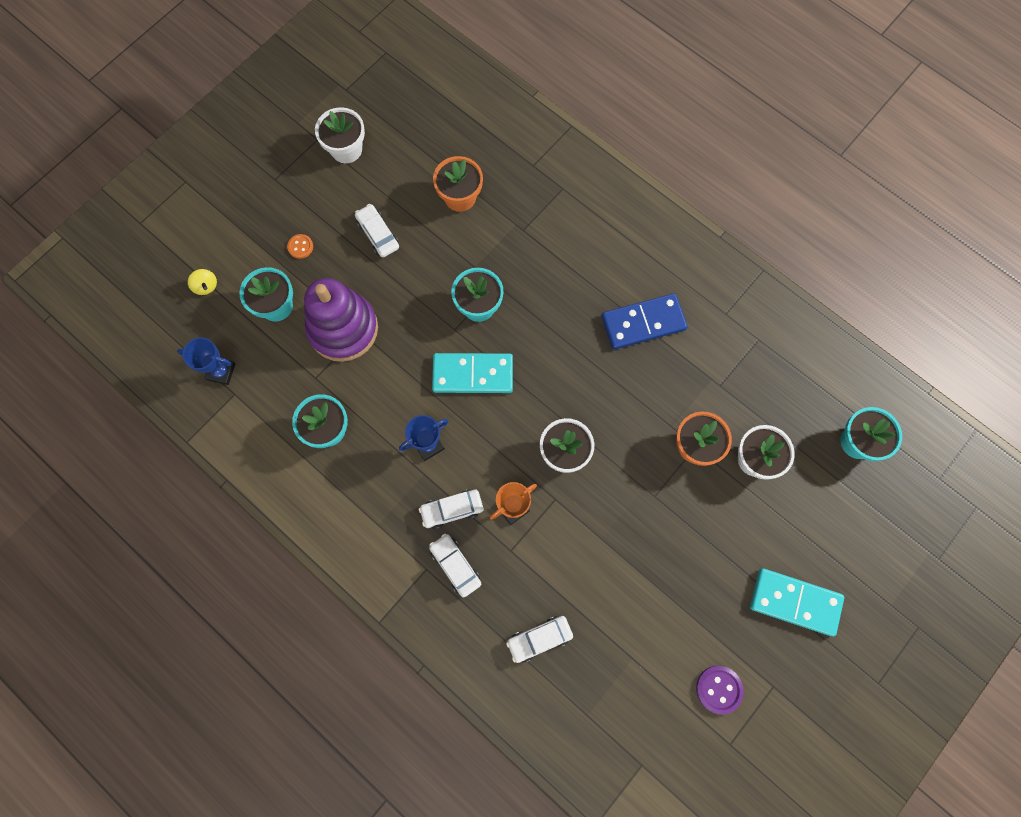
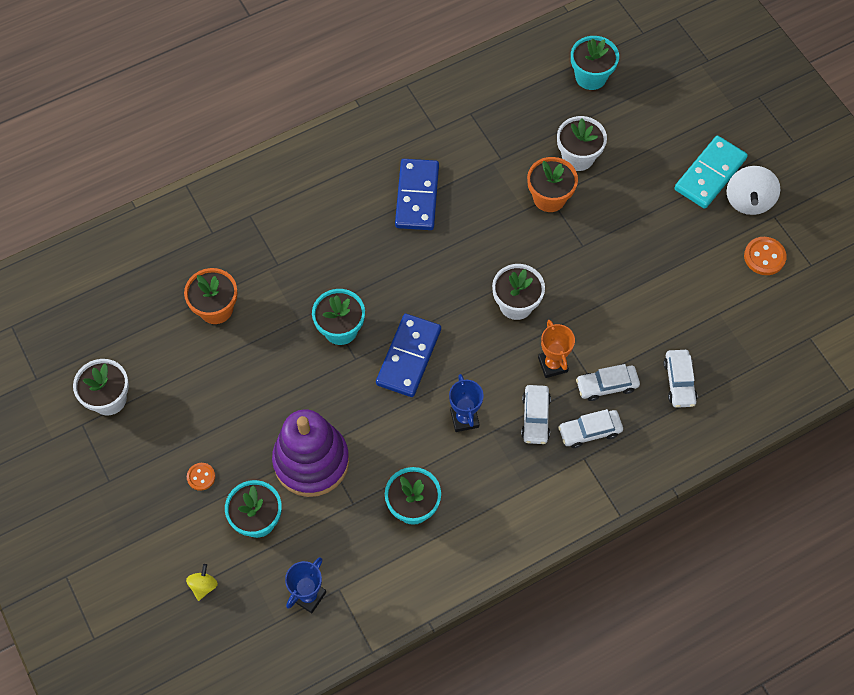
camera: 70 degrees left, 10 degrees down
yellow spinning top [188,269,217,295] -> yellow spinning top turned 60 degrees counterclockwise [186,564,218,601]
white car [355,204,399,257] -> white car moved to [576,364,640,401]
turquoise domino [432,353,513,393] -> blue domino [376,314,441,397]
purple button [696,666,744,714] -> orange button [744,237,787,275]
none -> white spinning top [727,166,780,215]

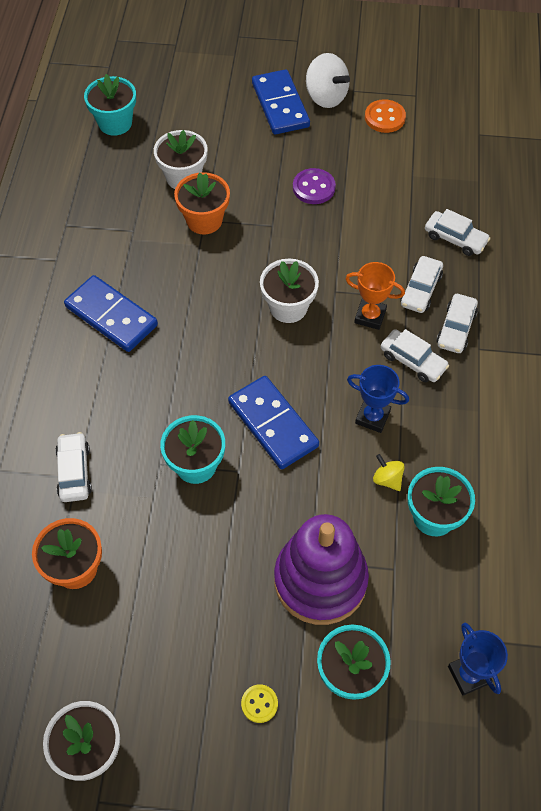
camera: 55 degrees left, 5 degrees down
yellow spinning top [186,564,218,601] -> yellow spinning top moved to [373,454,405,491]
orange button [187,463,215,491] -> yellow button [241,684,278,723]
turquoise domino [674,136,748,209] -> blue domino [252,69,310,135]
none -> white car [55,432,92,502]
none -> purple button [293,168,336,204]

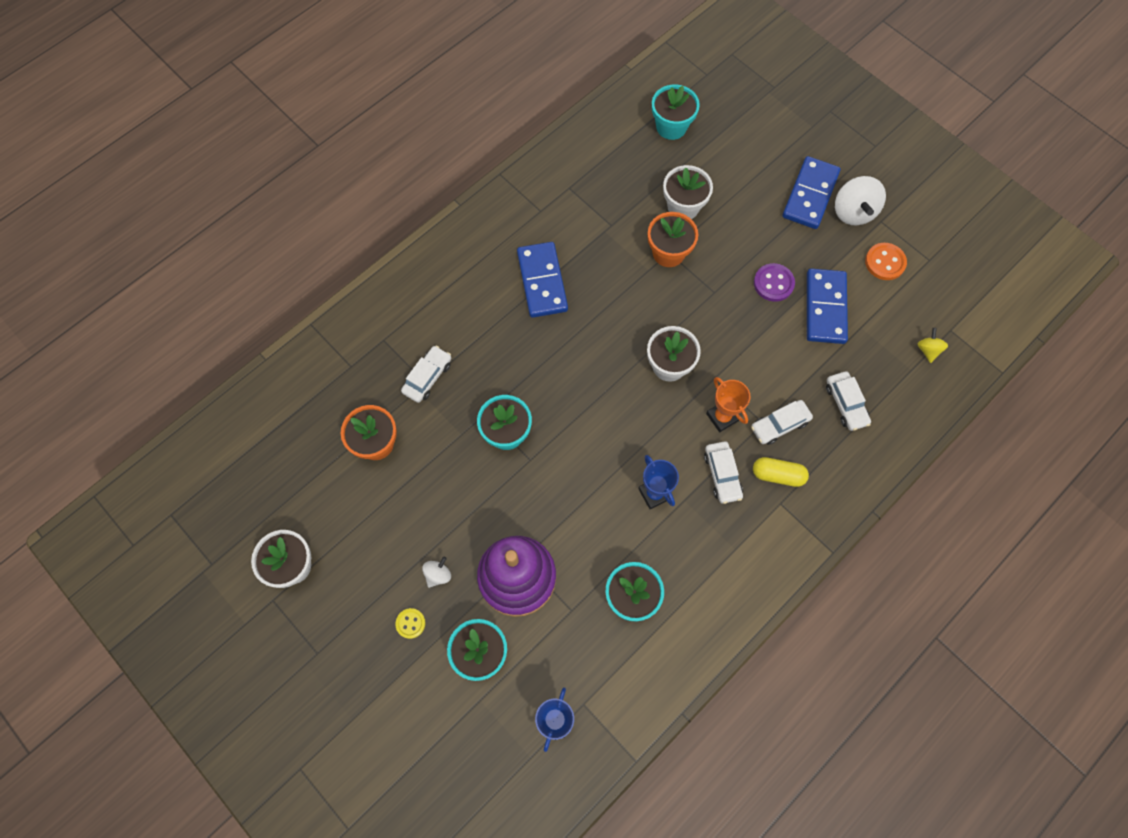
camera: 40 degrees right, 10 degrees up
blue domino [228,376,319,469] -> blue domino moved to [807,268,848,344]
yellow spinning top [373,454,405,491] -> yellow spinning top moved to [918,328,948,363]
white car [436,294,478,353] -> yellow capsule [753,457,809,487]
none -> white spinning top [422,556,451,588]

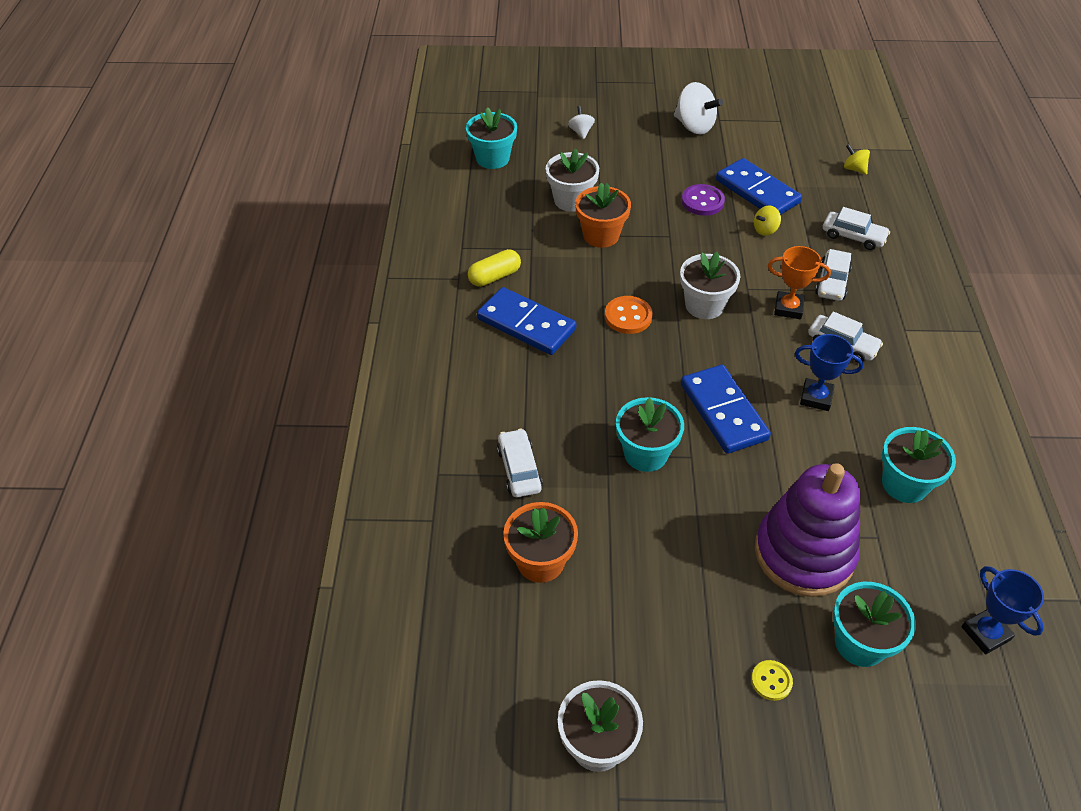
camera: 45 degrees left, 20 degrees down
white spinning top [422,556,451,588] -> white spinning top moved to [568,106,595,139]
yellow capsule [753,457,809,487] -> yellow capsule moved to [468,249,521,287]
blue domino [782,156,841,229] -> blue domino moved to [681,365,771,454]
orange button [865,243,907,280] -> orange button moved to [605,296,653,334]
none -> yellow spinning top [754,206,781,236]

